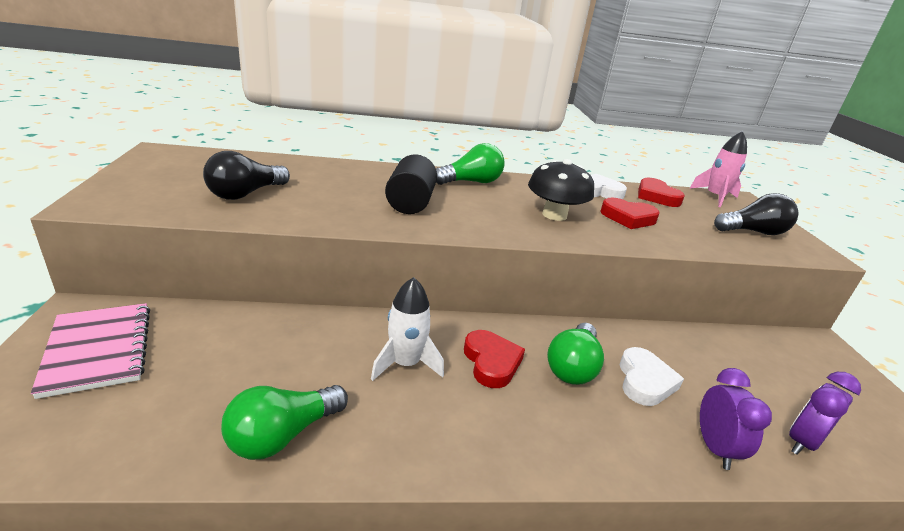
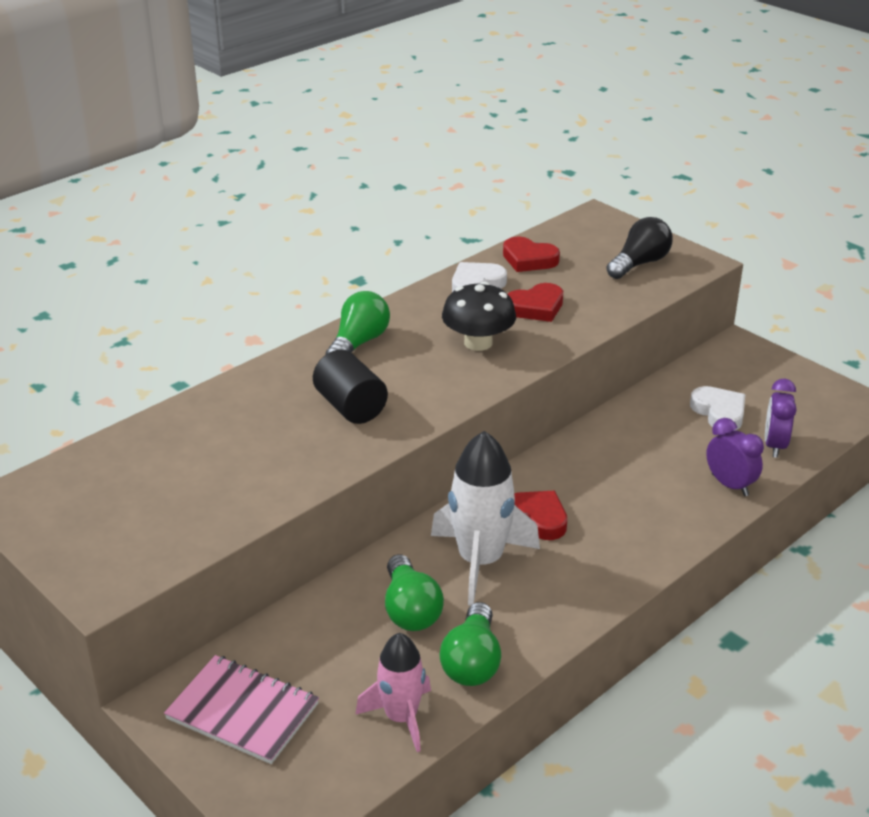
camera: 35 degrees left, 5 degrees up
black light bulb [203,151,290,200] -> none
white rocket [371,277,444,381] -> white rocket [431,431,540,606], size x1.56
green light bulb [547,323,604,385] -> green light bulb moved to [385,554,444,631]
white heart [620,347,684,406] -> white heart moved to [690,386,745,430]
pink rocket [689,131,747,207] -> pink rocket moved to [355,633,431,752]

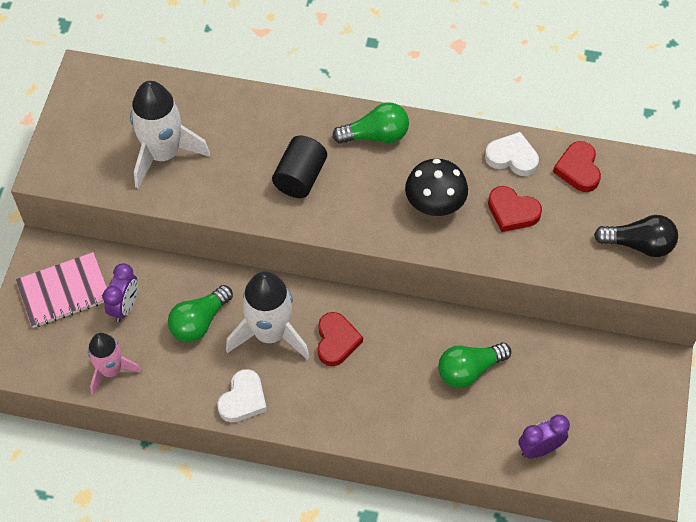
camera: 55 degrees right, 25 degrees up
pink notebook [164,655,319,764] -> pink notebook turned 75 degrees clockwise [16,252,107,328]
green light bulb [439,602,501,686] -> green light bulb moved to [438,343,511,388]
white heart [690,386,745,430] -> white heart moved to [217,369,267,423]
purple clock [706,418,764,496] -> purple clock moved to [103,263,138,322]
none -> white rocket [130,81,210,189]

